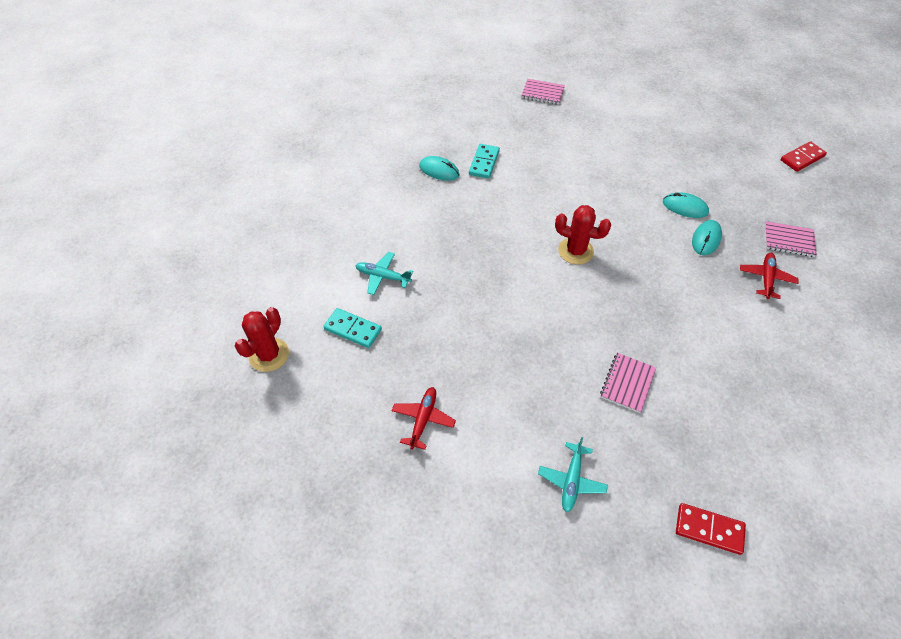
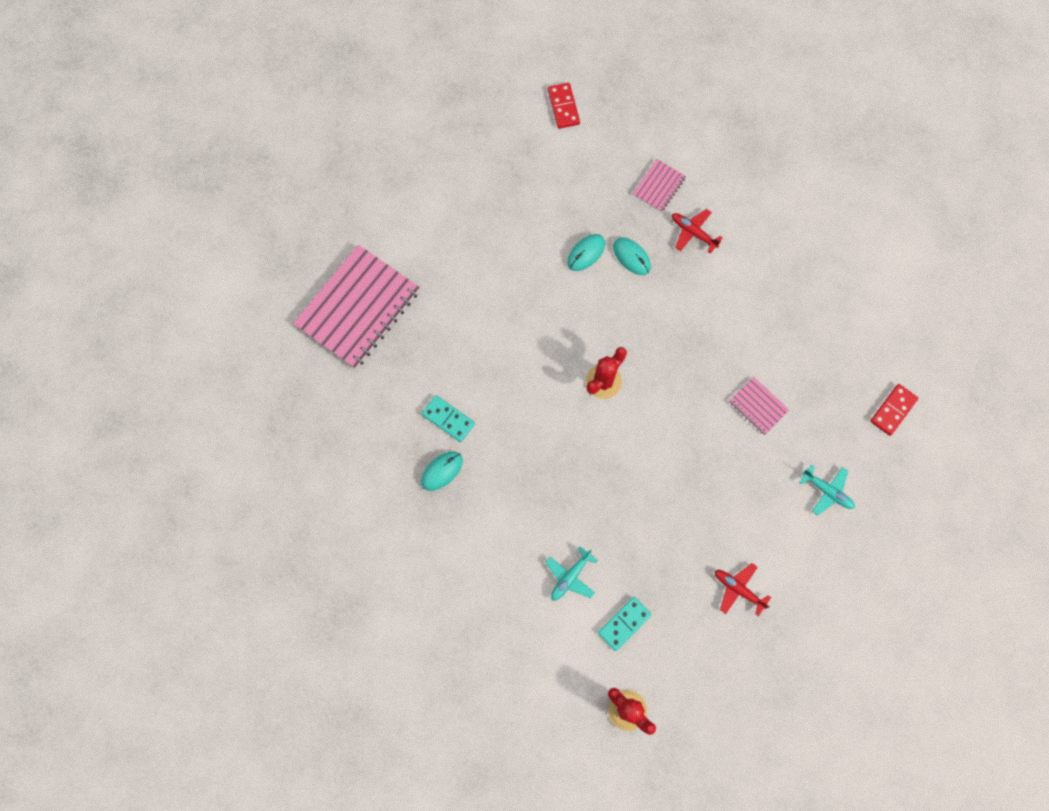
camera: 70 degrees left, 20 degrees up
pink notebook [521,79,565,105] -> pink notebook [293,245,420,369], size x2.20

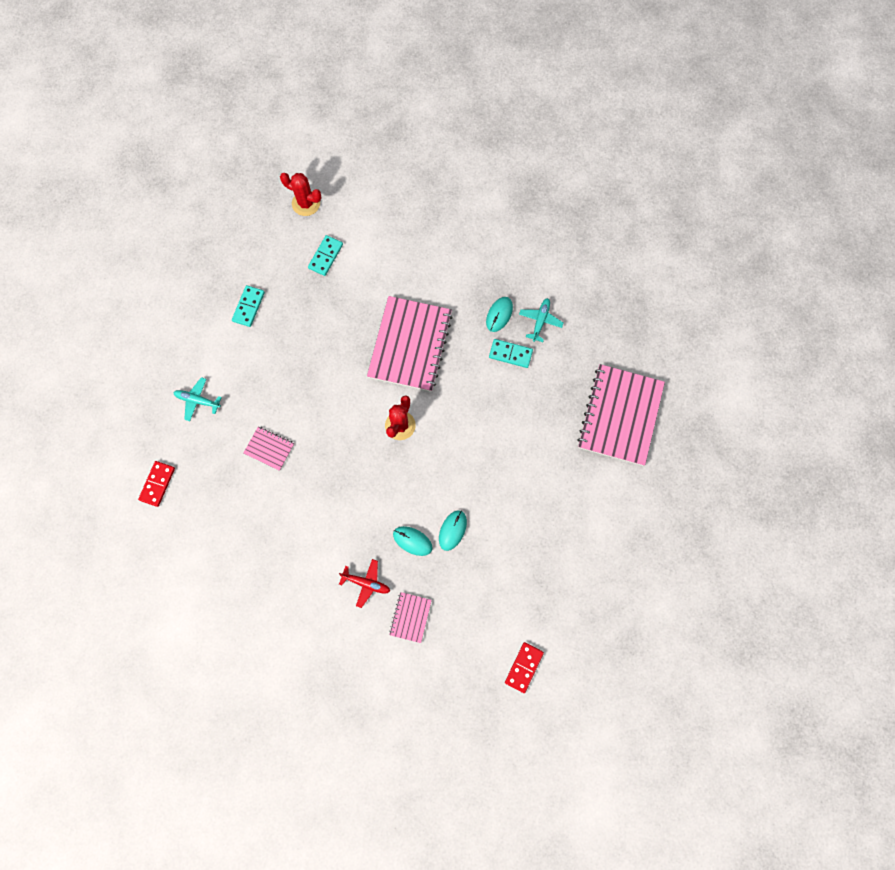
camera: 160 degrees right, 0 degrees up
turquoise plane [546,546,598,600] -> turquoise plane moved to [519,298,563,342]
red domino [548,83,580,129] -> red domino turned 60 degrees clockwise [505,642,544,693]
red plane [715,563,771,616] -> turquoise domino [232,285,265,327]
none -> pink notebook [367,296,453,392]

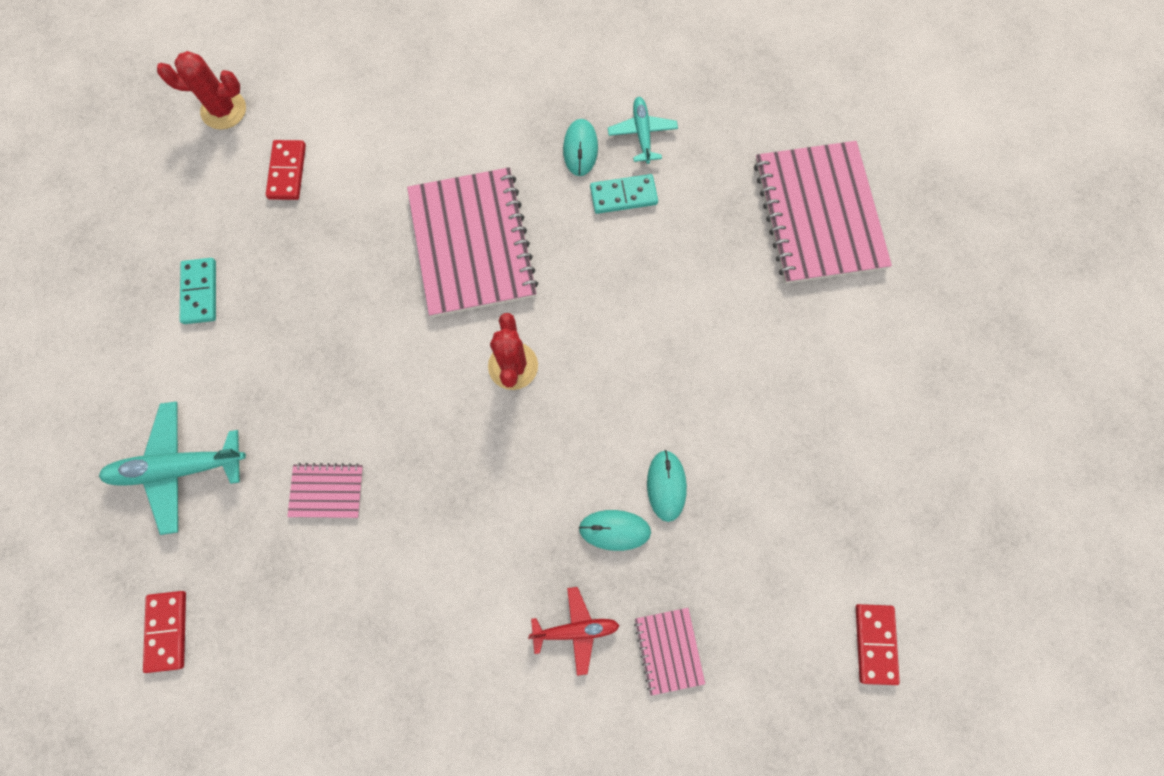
camera: 25 degrees left, 0 degrees up
turquoise plane [173,377,222,421] -> turquoise plane [99,401,246,535], size x1.66
turquoise domino [308,235,343,276] -> red domino [266,140,306,200]

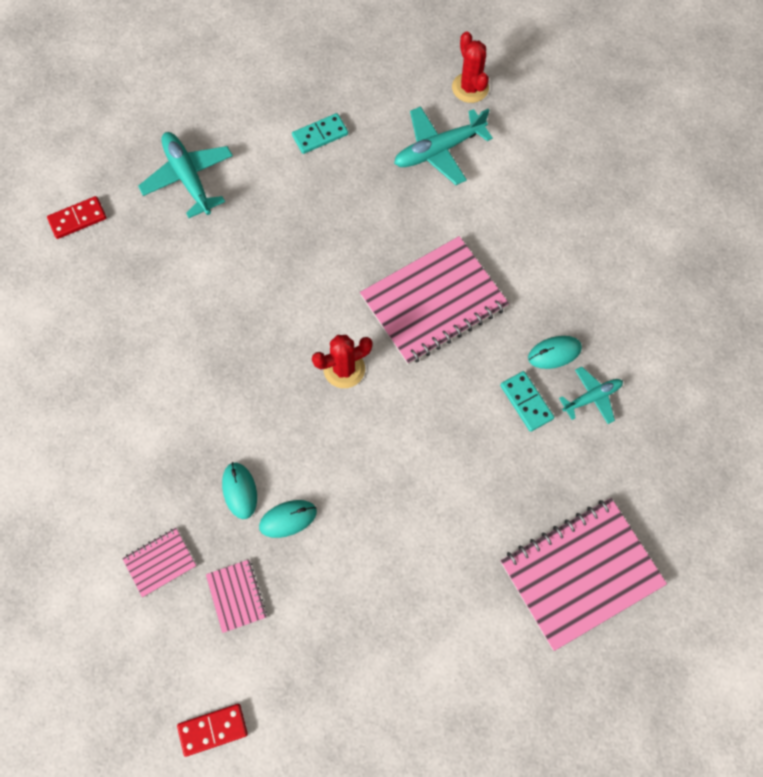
camera: 70 degrees right, 5 degrees down
red domino [266,140,306,200] -> turquoise plane [394,106,493,185]
pink notebook [287,463,363,518] -> pink notebook moved to [206,560,267,633]
red plane [528,587,620,676] -> none

